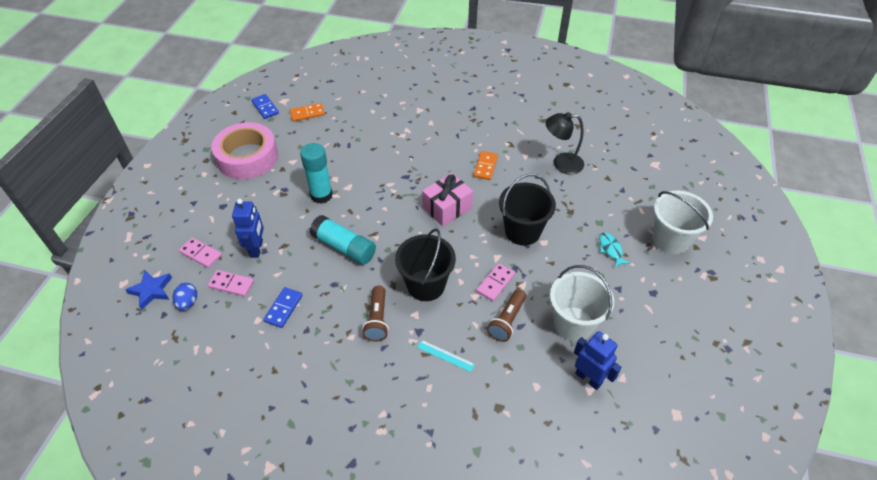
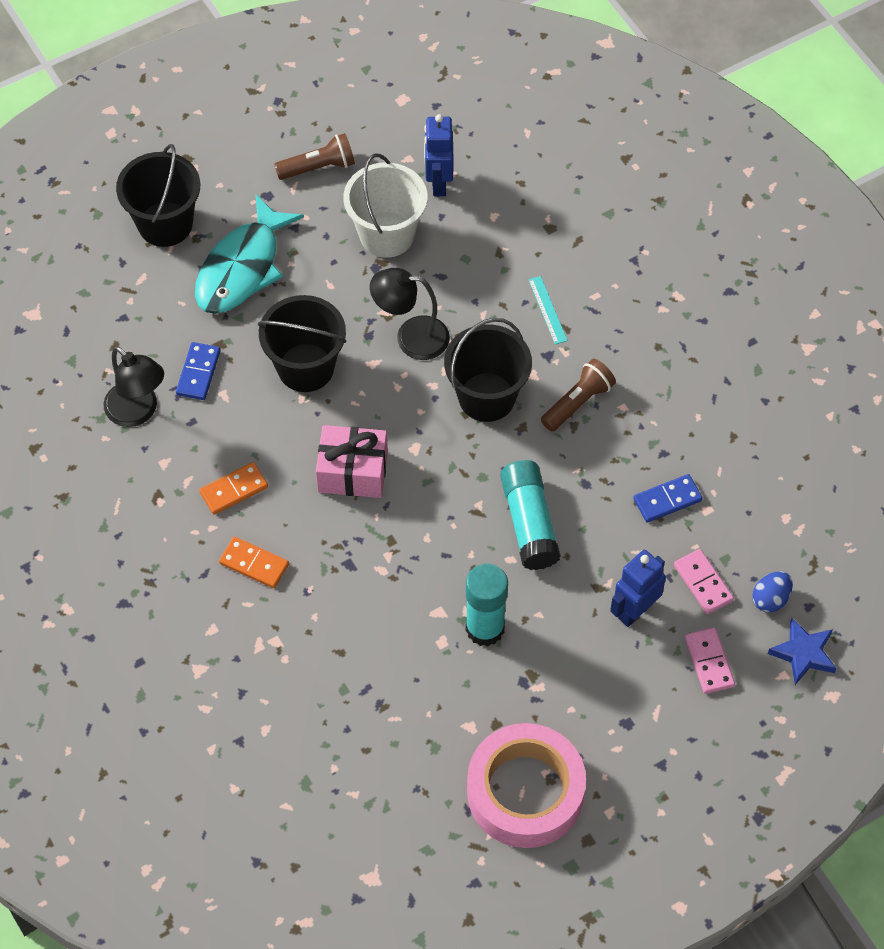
camera: 135 degrees left, 10 degrees up
blue domino [251,94,279,119] -> blue domino moved to [176,342,221,400]
orange domino [290,103,325,122] -> orange domino moved to [219,537,289,588]
pink domino [476,263,515,301] -> black lamp [370,268,450,360]
brown flashlight [487,289,526,342] -> brown flashlight moved to [274,133,355,180]
turquoise fish [599,232,630,268] -> turquoise fish [195,195,304,314], size x2.25
white bucket [652,191,713,254] -> black bucket [116,144,200,247]

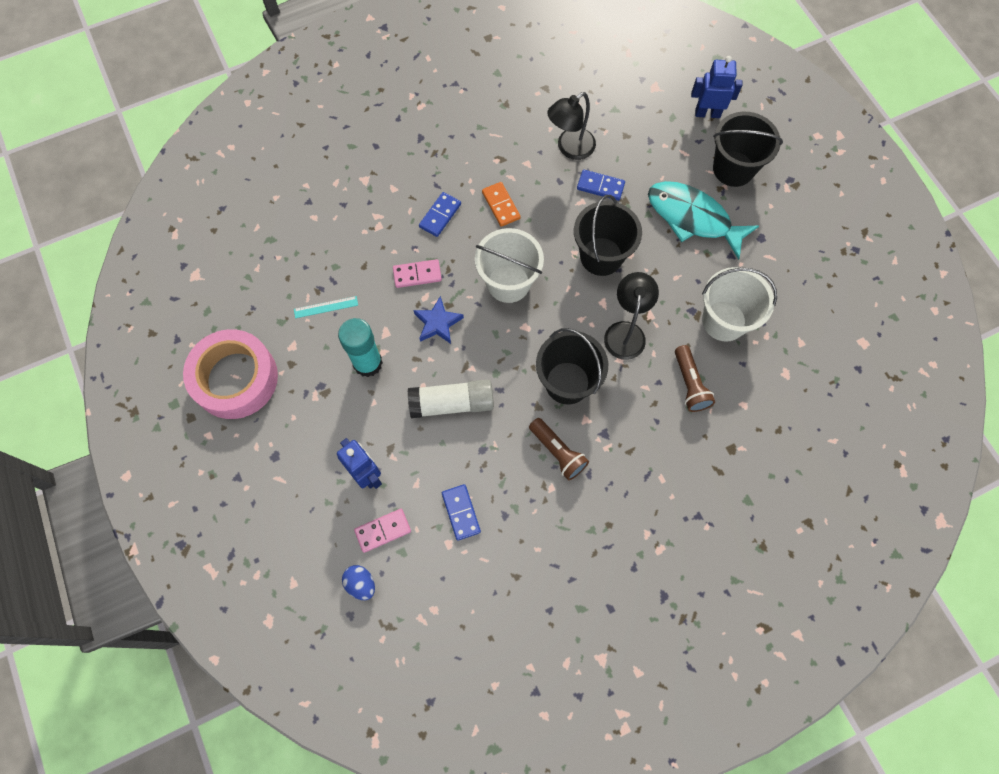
camera: 95 degrees right, 10 degrees up
orange domino [219,537,289,588] -> blue domino [419,192,461,237]
brown flashlight [274,133,355,180] -> brown flashlight moved to [675,345,715,412]
pink gift [316,425,388,498] -> white bucket [475,228,544,303]
blue robot [424,114,453,196] -> blue robot moved to [691,56,743,118]
turquoise glue stick [500,460,561,570] -> white glue stick [408,379,494,418]
turquoise ruler [528,276,568,344] -> turquoise ruler moved to [294,296,358,318]
pink domino [685,627,735,694] -> pink domino moved to [393,259,442,288]
blue star [768,618,837,685] -> blue star moved to [413,296,464,344]

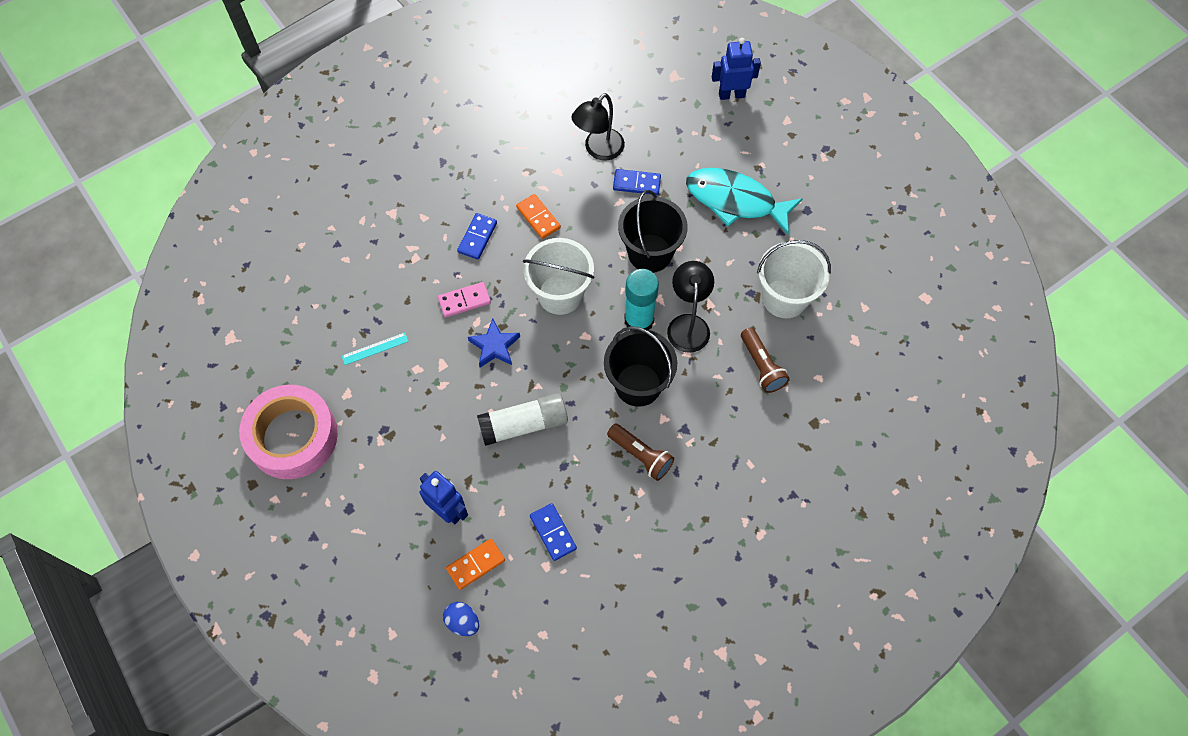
camera: 10 degrees left, 5 degrees down
turquoise glue stick [338,318,383,377] -> turquoise glue stick moved to [624,269,659,330]
pink domino [354,509,411,553] -> orange domino [446,539,505,590]
black bucket [713,112,783,187] -> none

